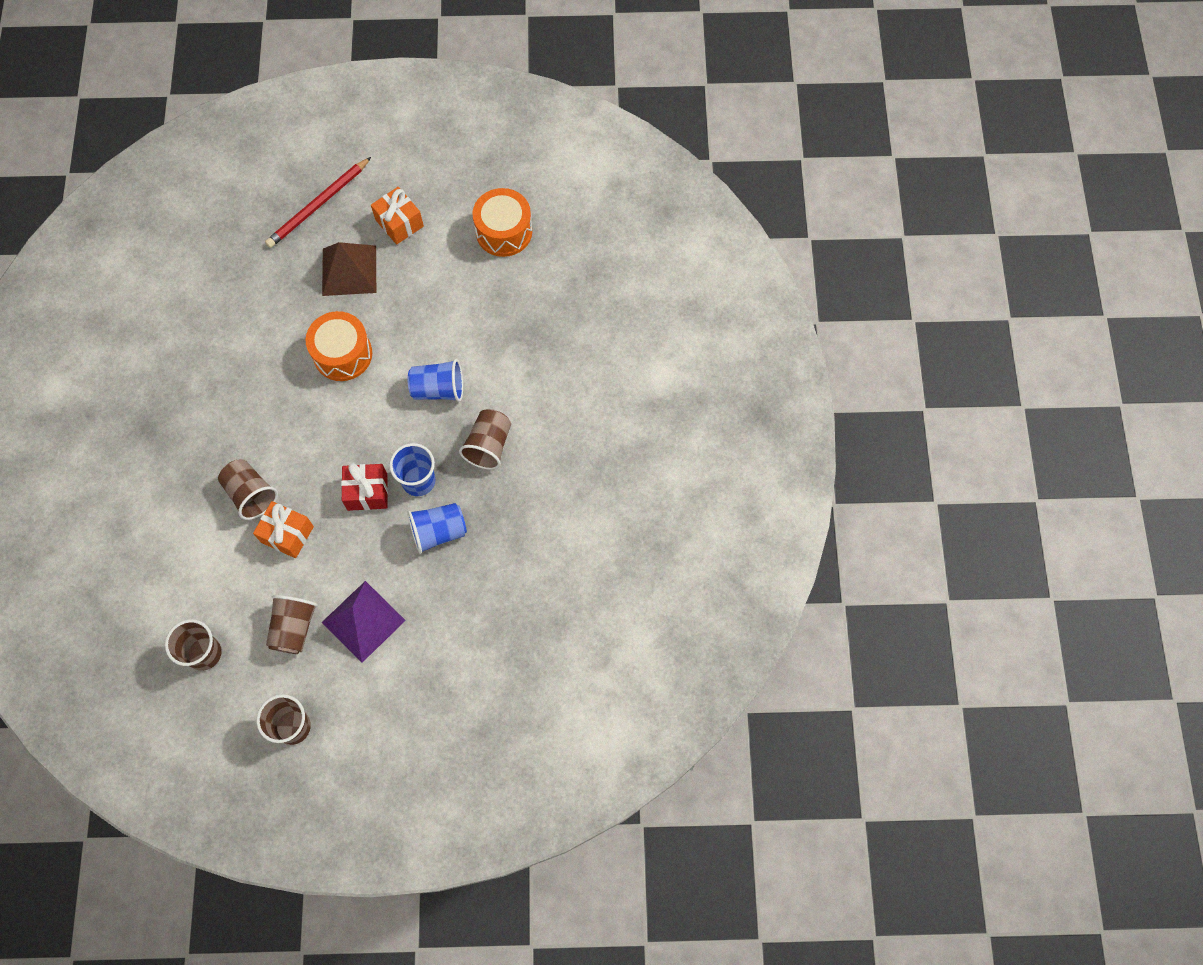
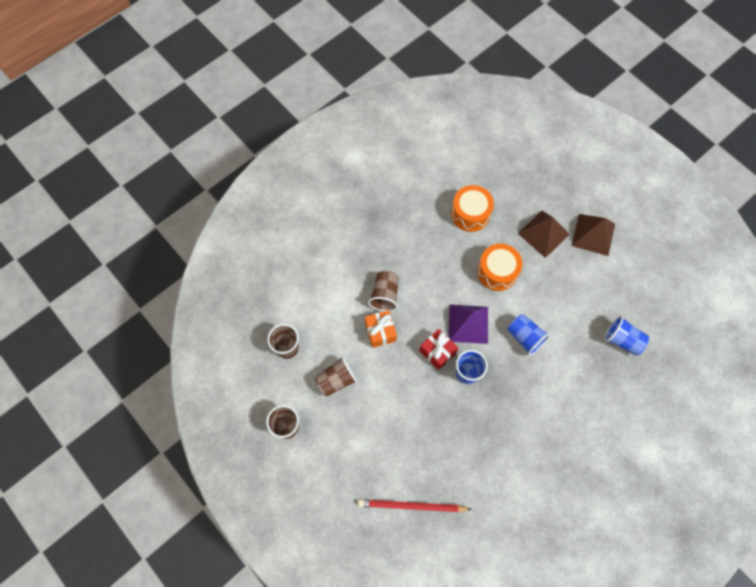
camera: 50 degrees right, 0 degrees up
red pencil [265,157,371,248] -> red pencil moved to [358,499,472,512]
purple pyramid [322,581,406,663] -> purple pyramid moved to [449,305,488,344]
orange gift [371,187,424,245] -> brown pyramid [572,214,615,256]
blue cup [407,503,467,554] -> blue cup moved to [604,316,649,356]
brown cup [459,409,511,470] -> none
orange drum [472,188,532,257] -> orange drum moved to [451,185,494,232]

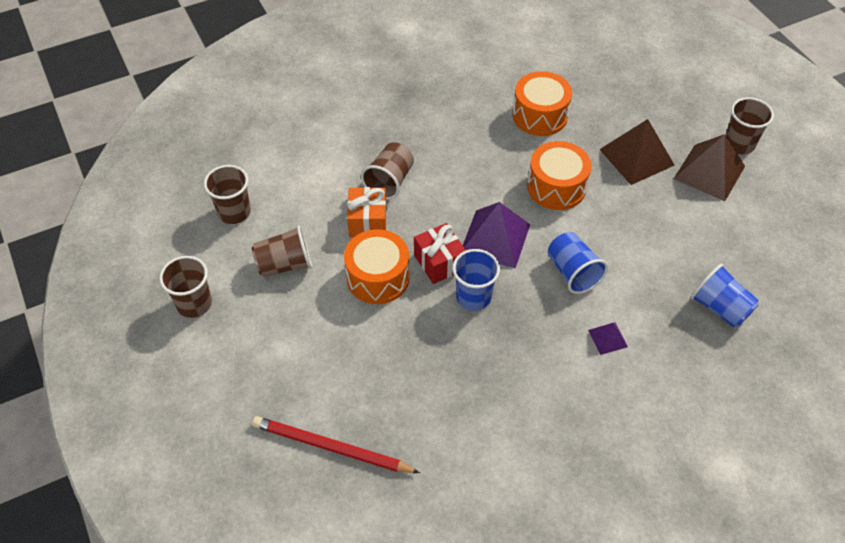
camera: 15 degrees right, 15 degrees down
none -> orange drum [344,229,410,304]
none -> purple pyramid [588,323,628,355]
none -> brown cup [725,97,774,154]

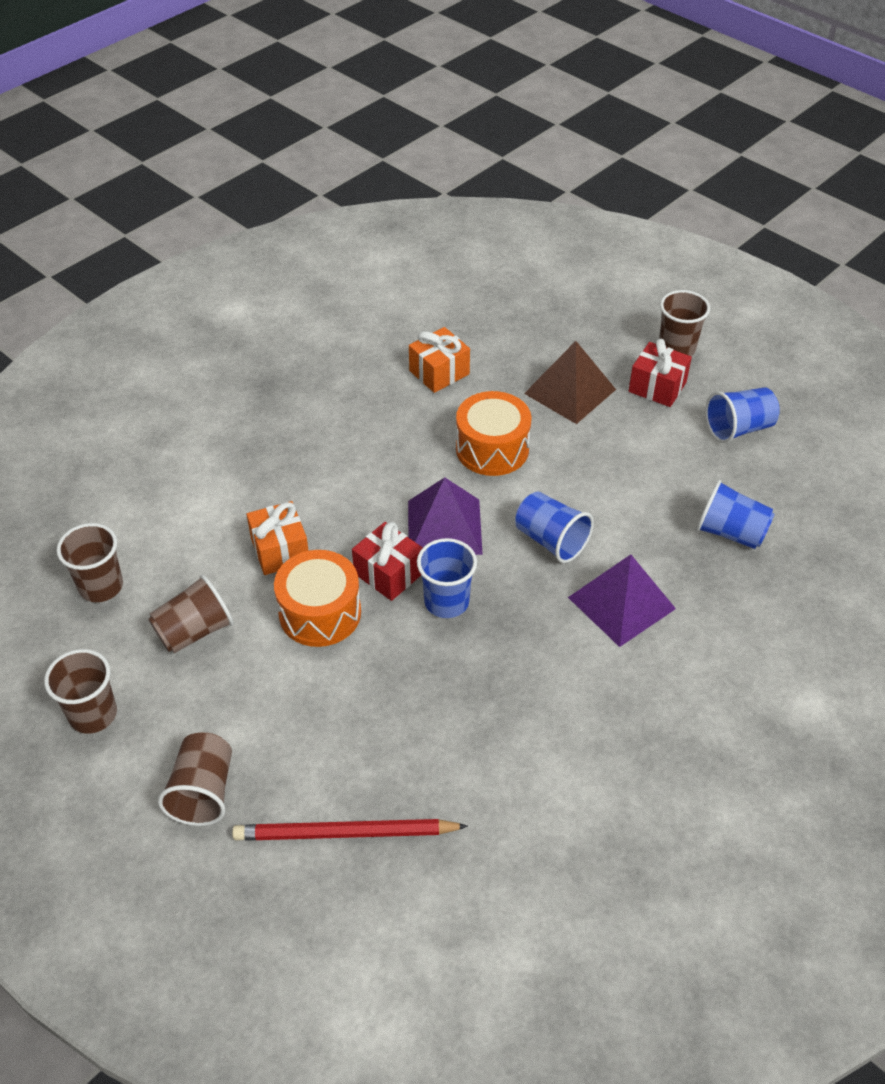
camera: 20 degrees left, 5 degrees down
brown cup [361,142,414,200] -> brown cup moved to [158,732,232,826]
orange drum [513,71,572,136] -> orange gift [409,327,470,393]
purple pyramid [588,323,628,355] -> purple pyramid [568,554,676,647], size x2.06
brown pyramid [674,134,745,201] -> red gift [629,339,692,407]
none -> blue cup [705,388,780,443]

